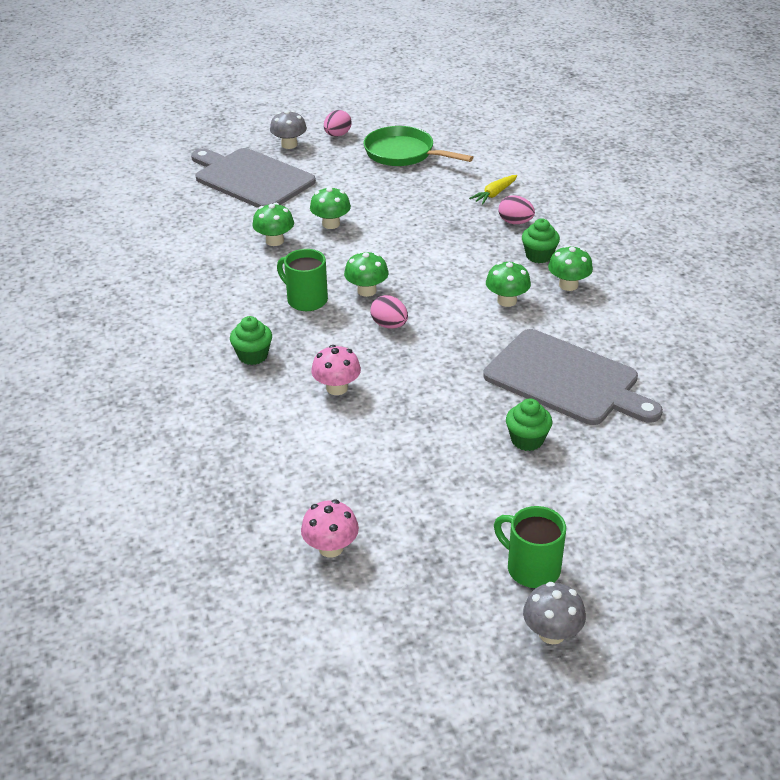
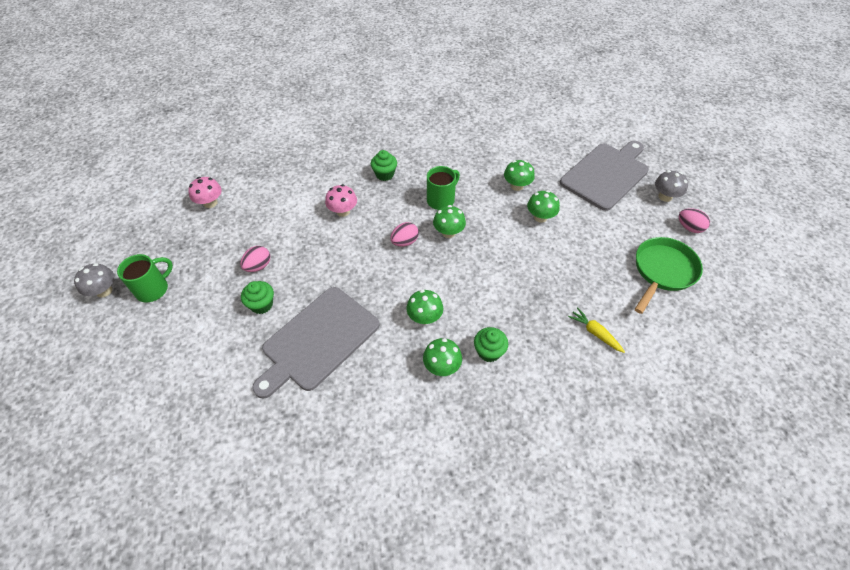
camera: 95 degrees right, 15 degrees up
pink egg [499,195,535,224] -> pink egg moved to [240,246,270,272]

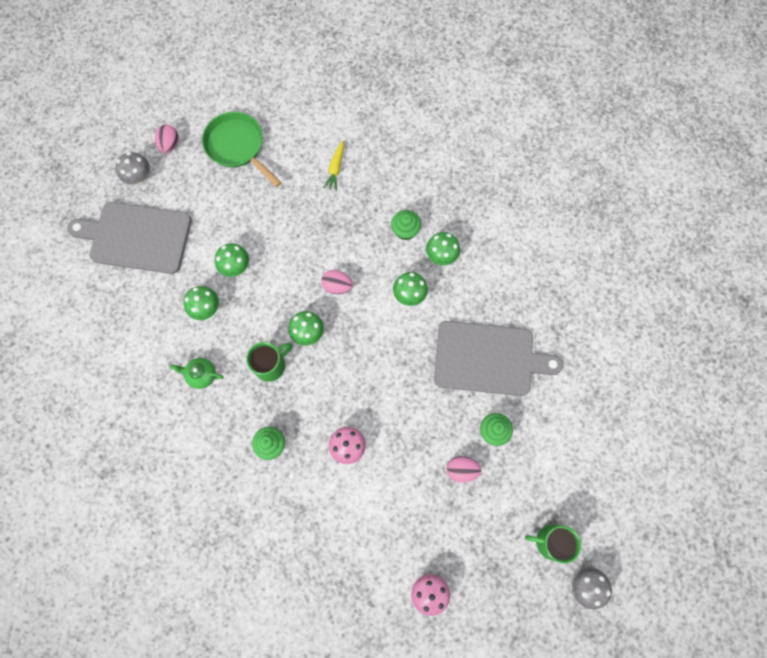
camera: 125 degrees left, 20 degrees up
pink egg [390,222,419,247] -> pink egg moved to [321,270,353,294]
green mug [427,166,460,210] -> green mug turned 135 degrees clockwise [246,342,293,382]
green pan [635,237,703,314] -> green pan turned 45 degrees clockwise [202,112,282,187]
none -> green teapot [170,358,224,389]

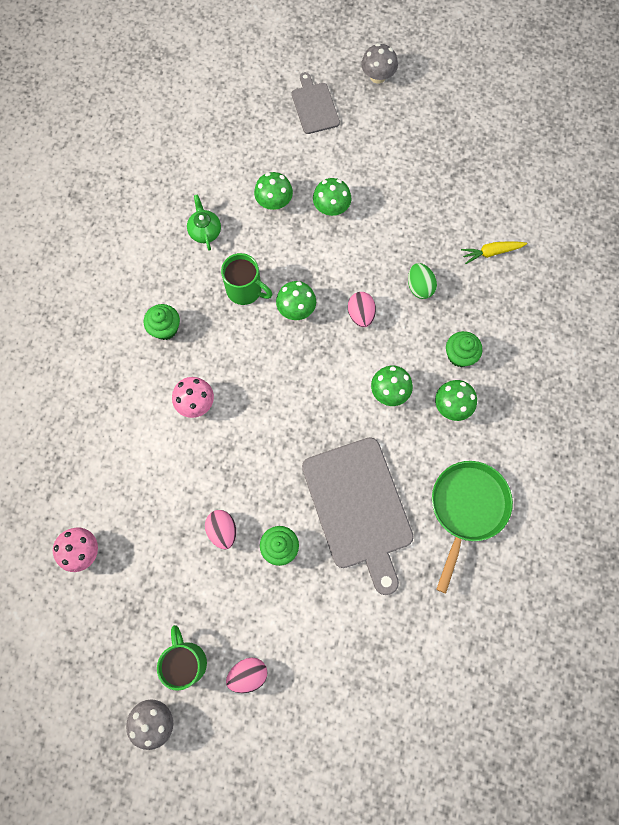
camera: 65 degrees right, 0 degrees up
grey cutting board [67,202,192,274] -> grey cutting board [292,72,340,134], size x0.52
pink egg [155,125,179,153] -> pink egg moved to [226,658,267,693]
green pan [202,112,282,187] -> green pan moved to [432,461,513,593]
none -> green egg [408,263,437,299]

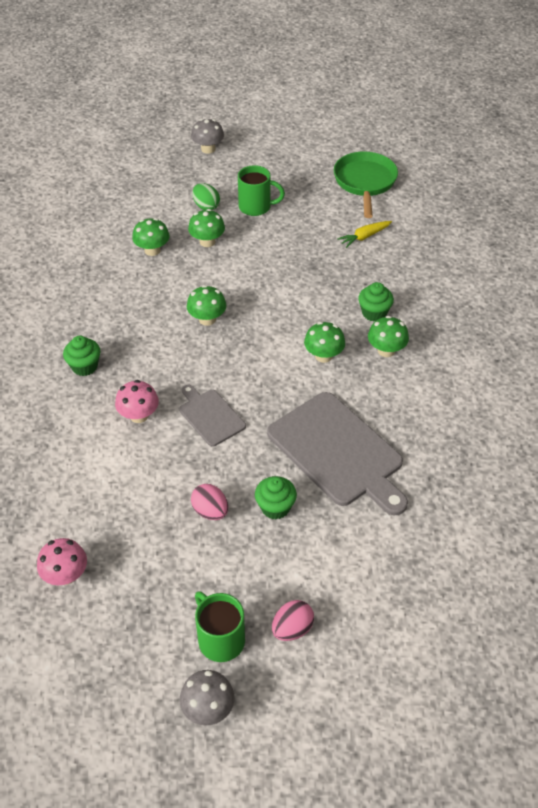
camera: 20 degrees left, 25 degrees down
green teapot [187,194,221,251] -> none
green mug [221,253,273,305] -> green mug moved to [238,165,285,216]
grey cutting board [292,72,340,134] -> grey cutting board moved to [179,385,246,447]
pink egg [348,292,376,327] -> none
green egg [408,263,437,299] -> green egg moved to [192,183,220,210]
green pan [432,461,513,593] -> green pan moved to [334,151,398,218]

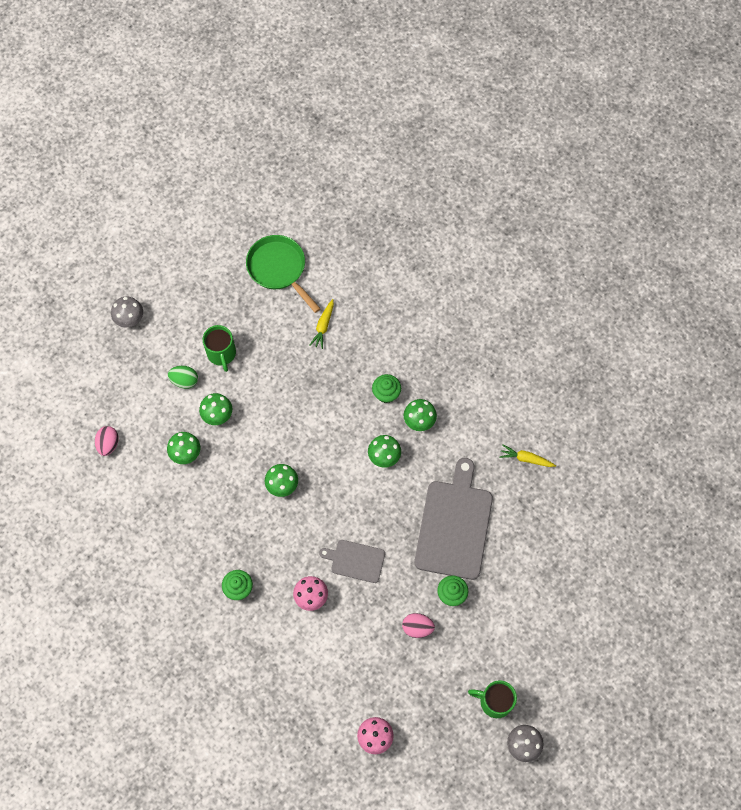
camera: 40 degrees left, 20 degrees up
green mug [238,165,285,216] -> green mug turned 105 degrees clockwise [203,325,236,372]
grey cutting board [267,392,408,515] -> grey cutting board turned 90 degrees counterclockwise [414,458,493,580]
pink egg [272,600,314,641] -> pink egg moved to [95,426,119,456]
none -> yellow carrot [499,444,556,467]

